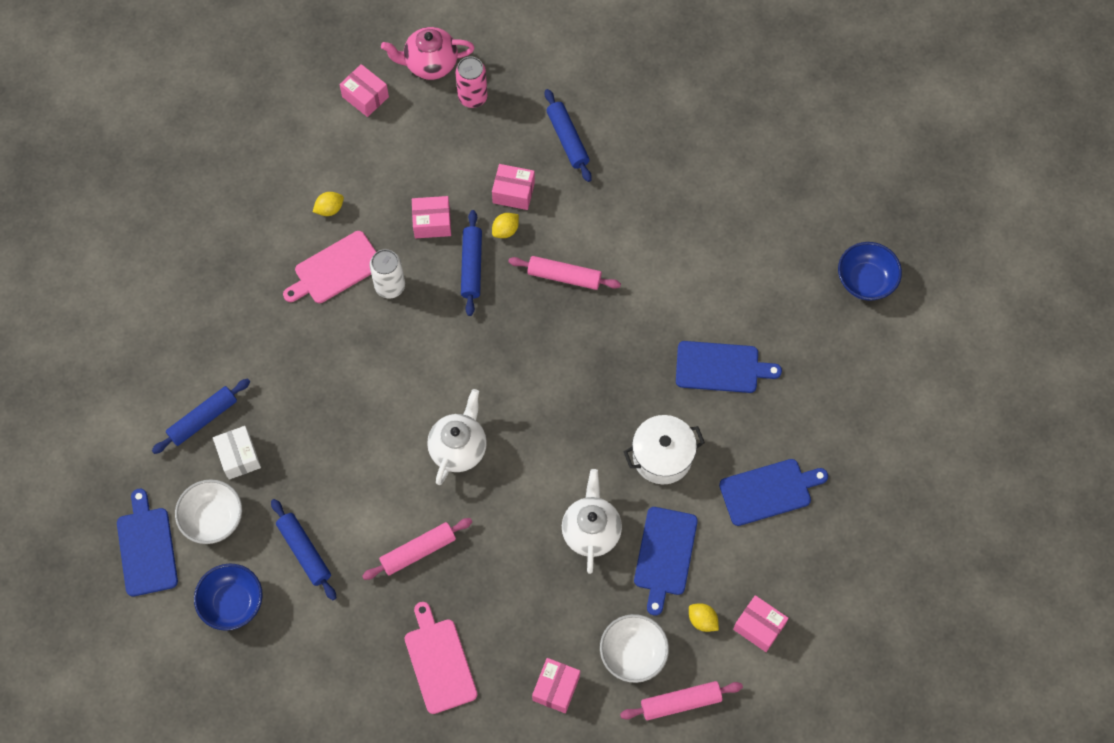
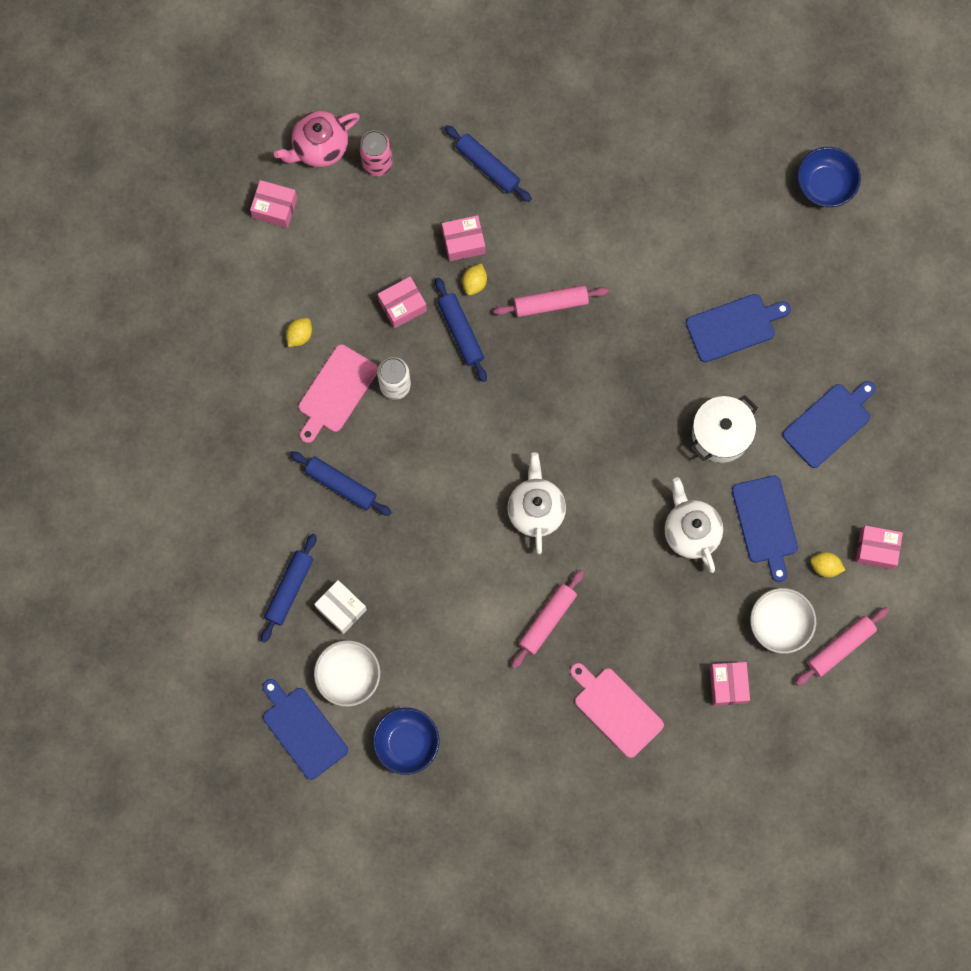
camera: 25 degrees left, 10 degrees up
blue rolling pin [271,499,336,600] -> blue rolling pin moved to [290,451,392,516]

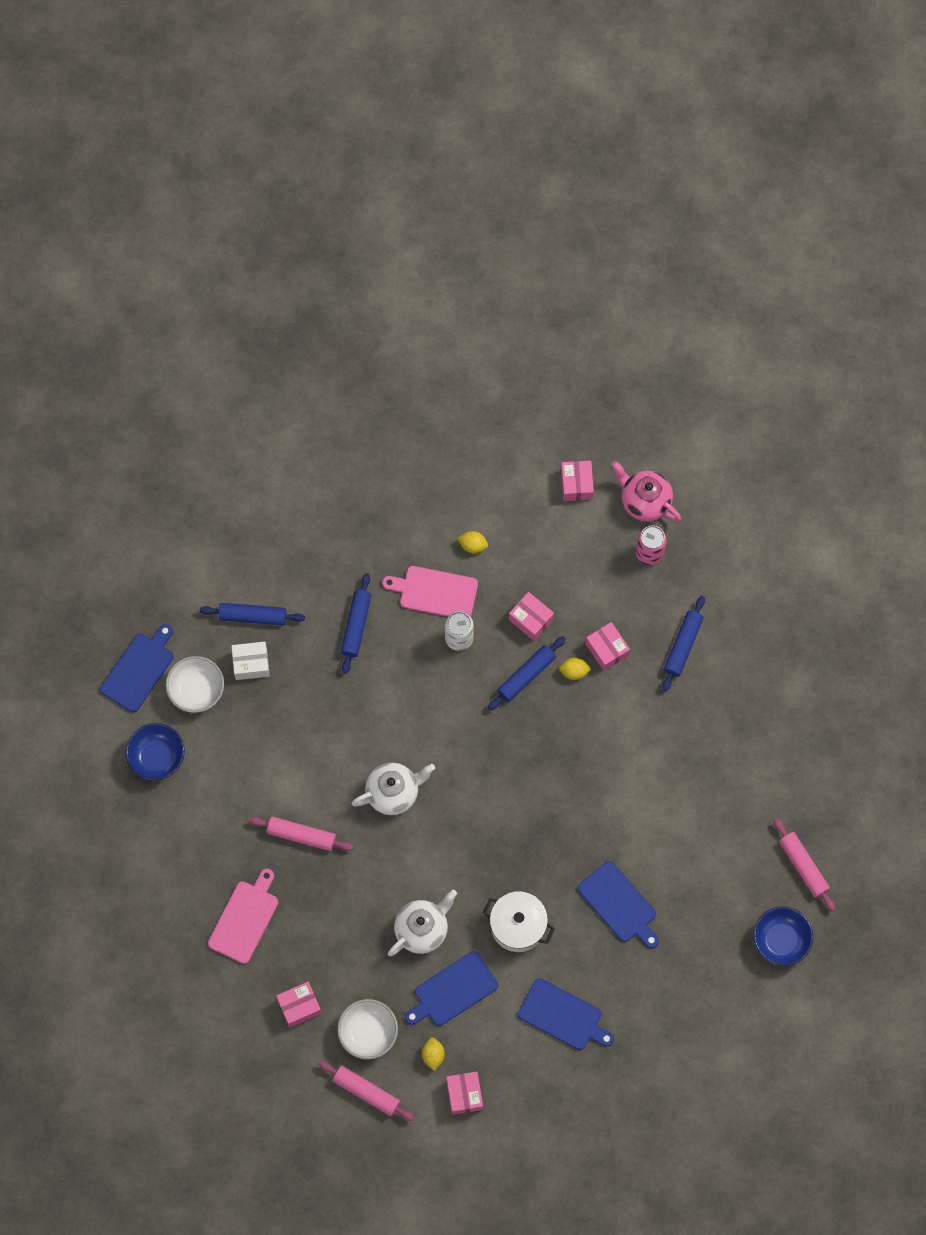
camera: 70 degrees right, 5 degrees down
white box [314,580,367,634] -> white box turned 60 degrees clockwise [231,642,270,680]
pink rolling pin [494,285,609,317] -> pink rolling pin moved to [774,819,835,911]

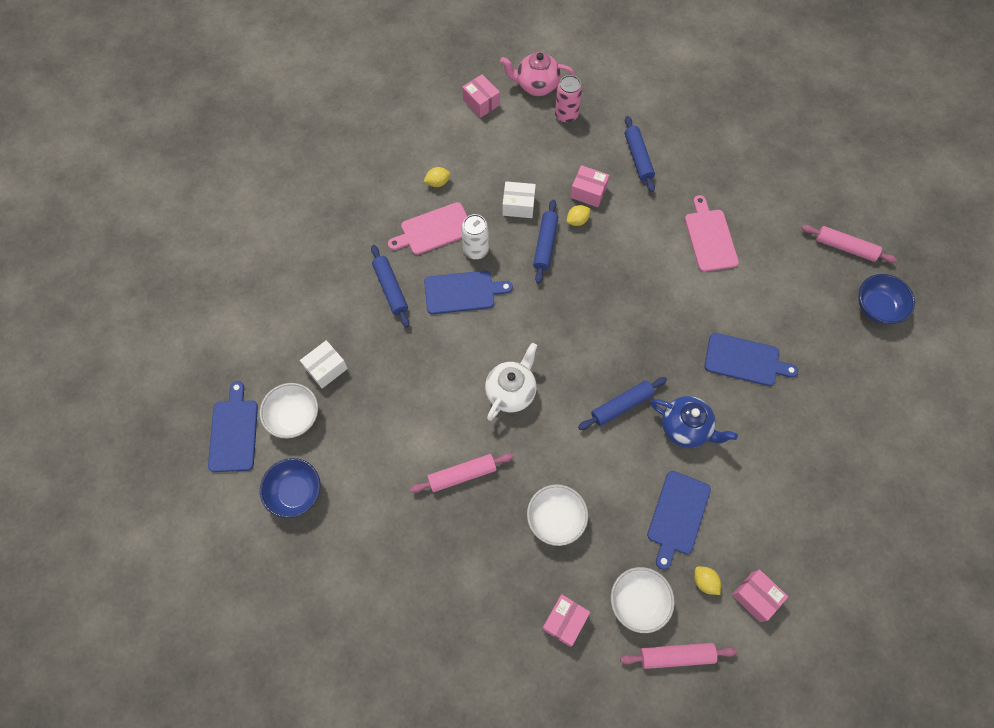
camera: 35 degrees left, 5 degrees down
blue rolling pin [200,603,305,625] -> blue rolling pin moved to [578,377,667,430]
pink cutting board [208,869,278,964] -> pink cutting board moved to [685,195,739,272]
white teapot [388,890,457,956] -> none
white pot [483,891,555,952] -> blue teapot [650,396,738,448]
pink box [509,592,554,641] -> white box [502,181,536,218]
blue cutting board [518,978,614,1050] -> blue cutting board moved to [424,271,513,314]
none -> white bowl [527,484,588,546]

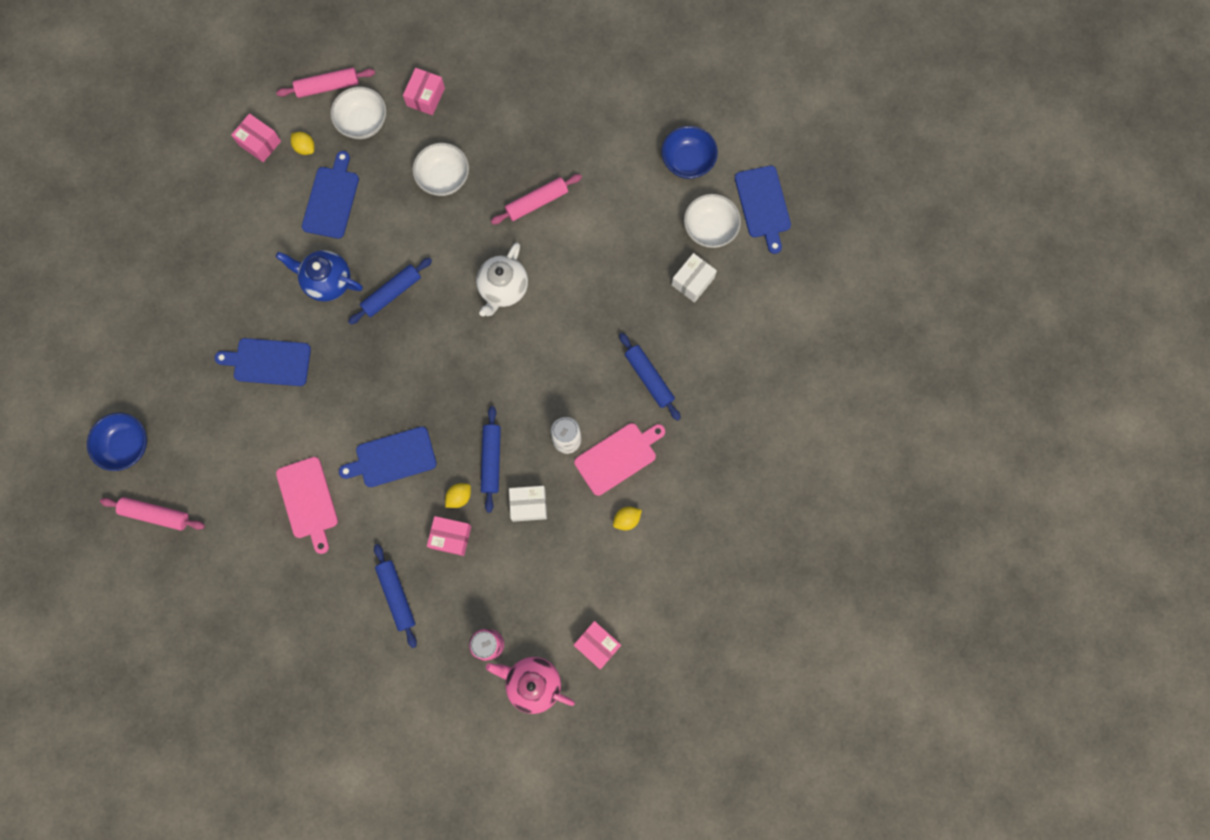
camera: 170 degrees right, 10 degrees up
blue cutting board [424,271,513,314] -> blue cutting board moved to [339,426,437,487]
pink teapot [500,52,575,96] -> pink teapot turned 150 degrees counterclockwise [486,657,575,714]

